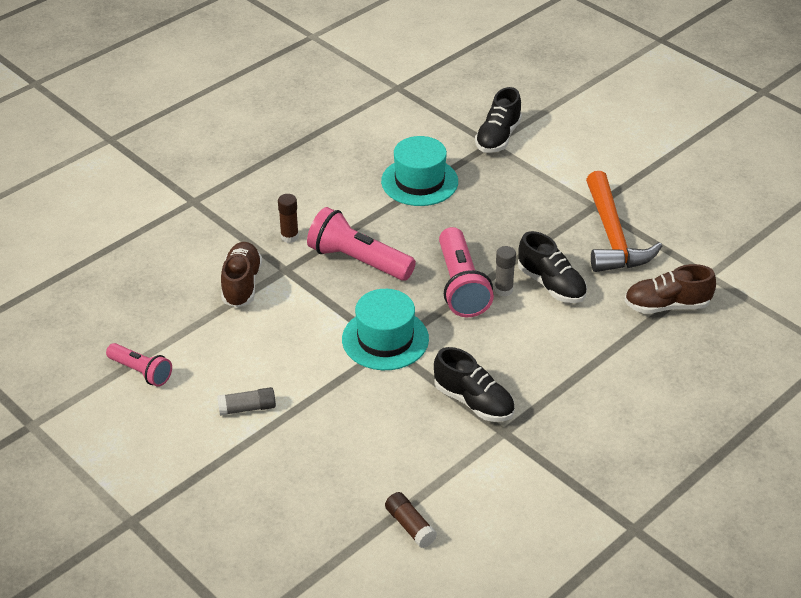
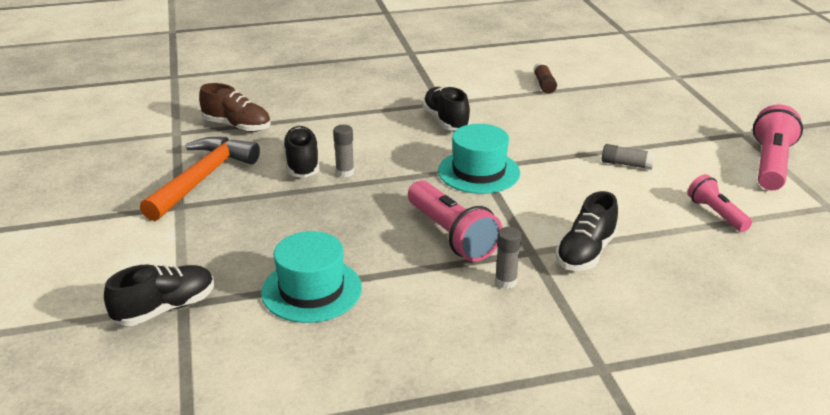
camera: 150 degrees left, 10 degrees down
brown shoe [221,242,262,308] -> black shoe [556,191,618,271]
brown glue stick [278,194,299,243] -> grey glue stick [495,227,521,289]
pink flashlight [439,227,494,317] -> pink flashlight moved to [753,105,803,190]

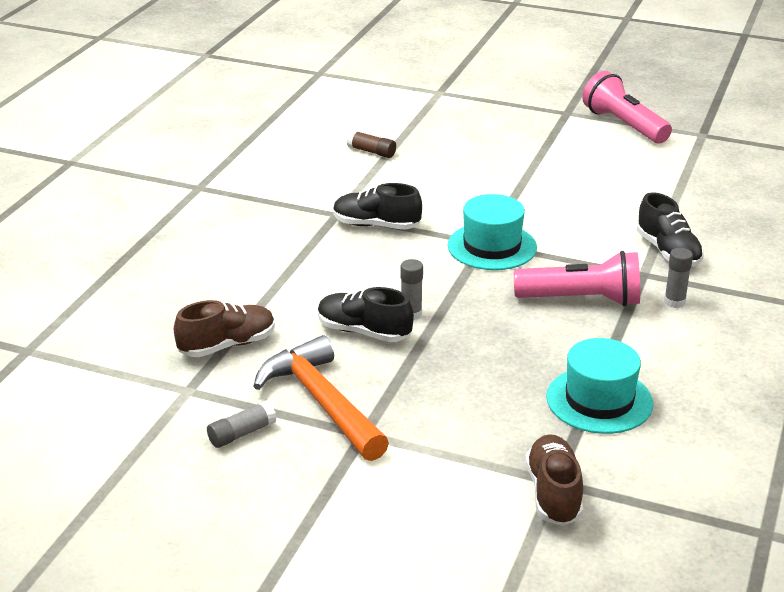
camera: 55 degrees left, 0 degrees up
black shoe [104,265,214,326] -> brown shoe [525,434,583,526]
grey glue stick [602,144,655,170] -> grey glue stick moved to [207,400,277,448]
pink flashlight [688,174,752,232] -> none

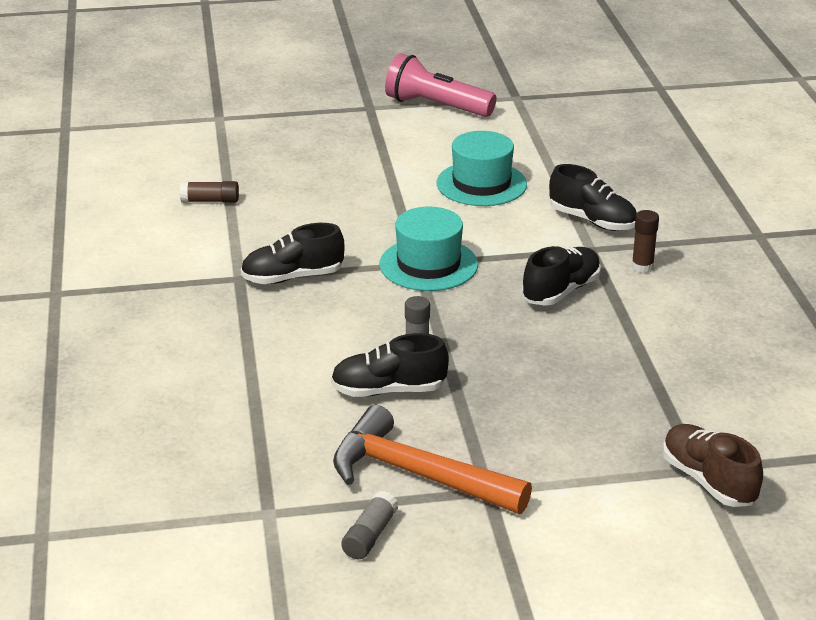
camera: 30 degrees left, 0 degrees up
brown shoe [174,300,275,357] -> none
pink flashlight [514,251,640,307] -> black shoe [522,246,601,306]
turquoise hat [546,338,653,434] -> turquoise hat moved to [436,131,527,206]
grey glue stick [664,248,693,308] -> brown glue stick [632,210,659,273]

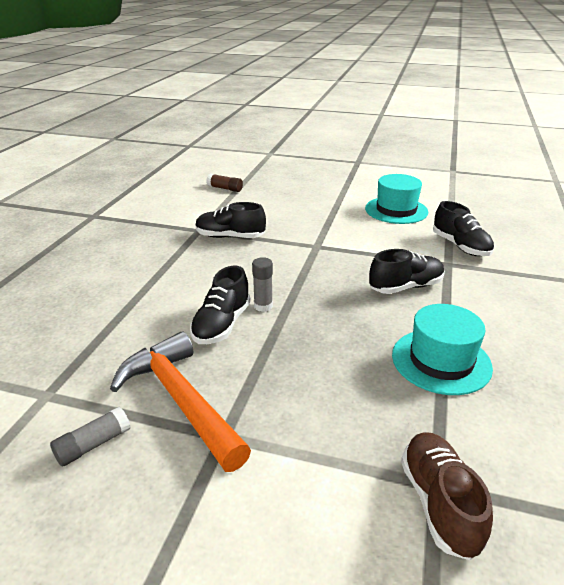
camera: 25 degrees right, 0 degrees up
black shoe [331,333,449,397] -> black shoe turned 90 degrees counterclockwise [190,265,251,344]
turquoise hat [380,207,478,291] -> turquoise hat moved to [392,304,493,395]
pink flashlight [385,53,496,117] -> none
brown glue stick [632,210,659,273] -> none

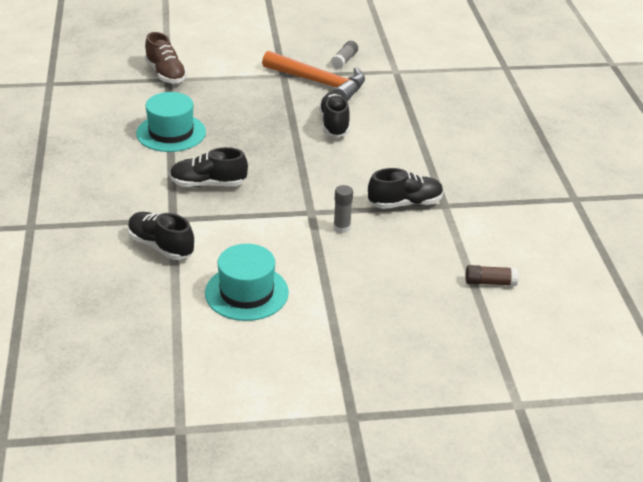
camera: 155 degrees right, 5 degrees up
grey glue stick [252,257,273,312] -> grey glue stick moved to [333,185,353,233]
black shoe [369,249,445,294] -> black shoe turned 45 degrees clockwise [170,147,248,187]

